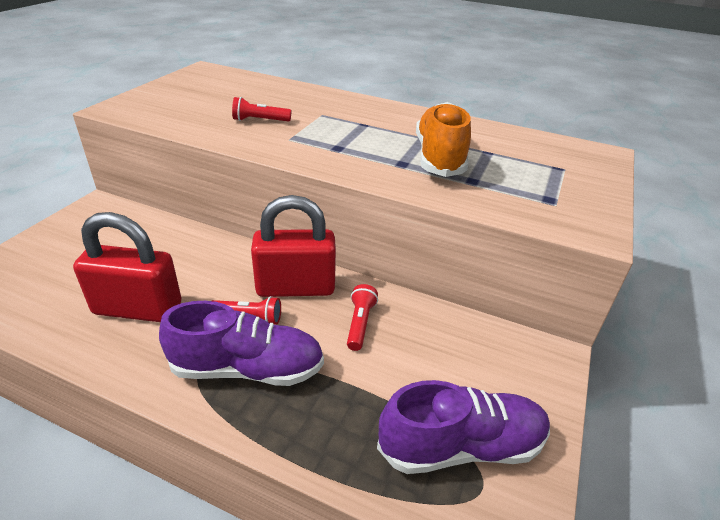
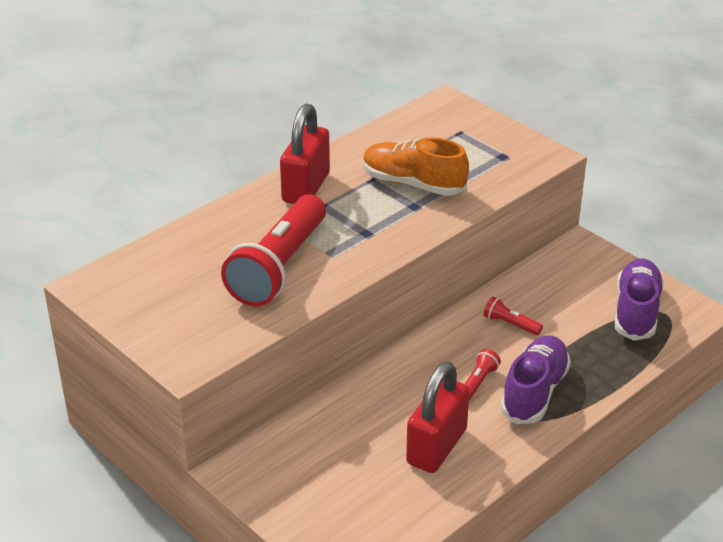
camera: 65 degrees left, 0 degrees up
red flashlight [232,97,291,122] -> red flashlight [221,194,326,306], size x2.49
red padlock [251,195,336,297] -> red padlock moved to [280,104,330,204]

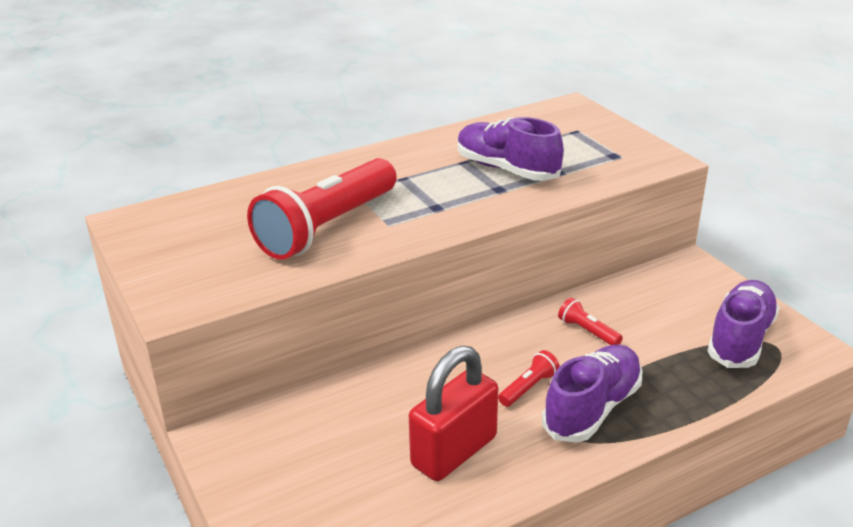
camera: 15 degrees right, 5 degrees down
red padlock [280,104,330,204] -> none
orange shoe [363,137,469,196] -> purple shoe [458,117,564,181]

